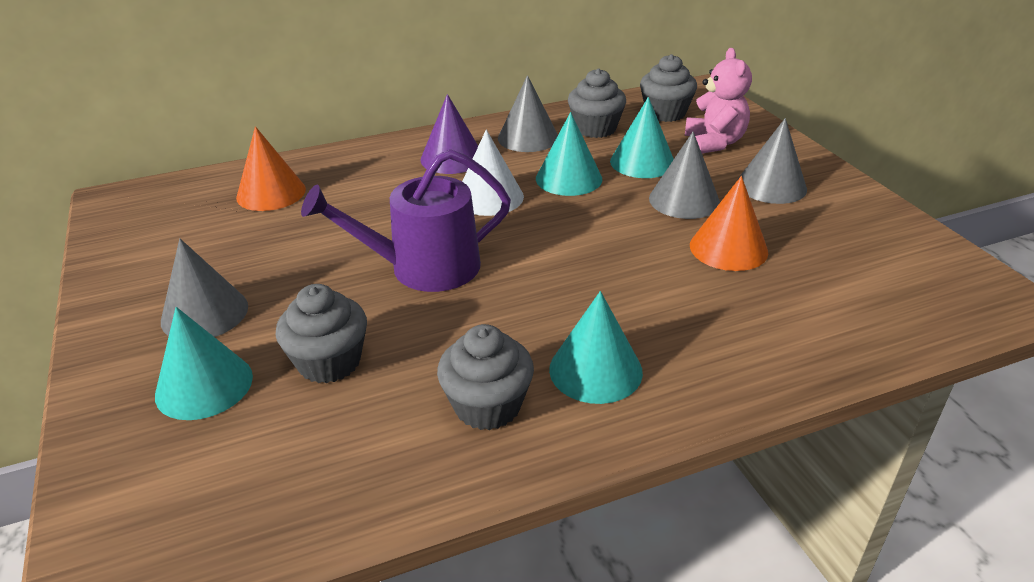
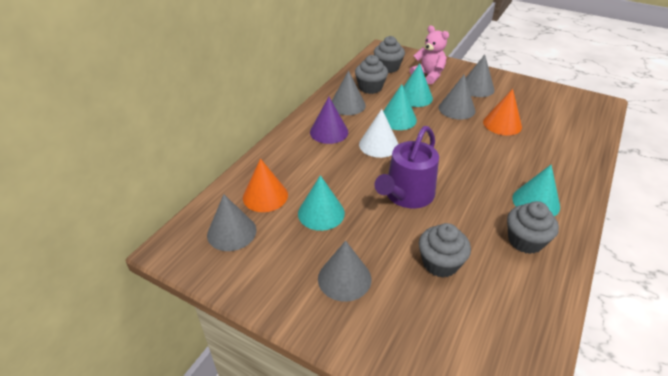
camera: 40 degrees left, 5 degrees up
turquoise cone [155,307,253,420] -> turquoise cone moved to [298,175,345,231]
none -> grey cone [207,194,256,251]

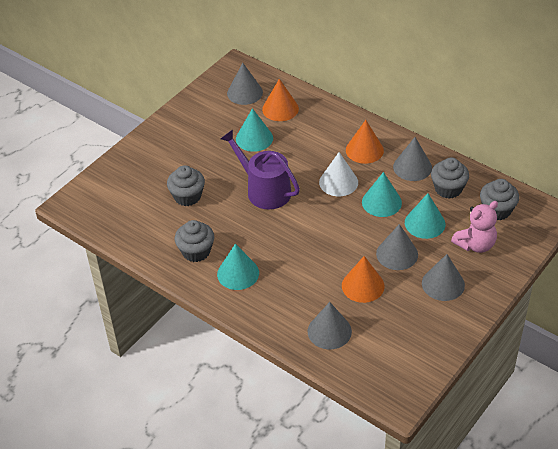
camera: 100 degrees right, 5 degrees up
purple cone [310,97,348,144] -> orange cone [346,120,384,164]
grey cone [318,240,371,302] -> grey cone moved to [308,302,352,349]

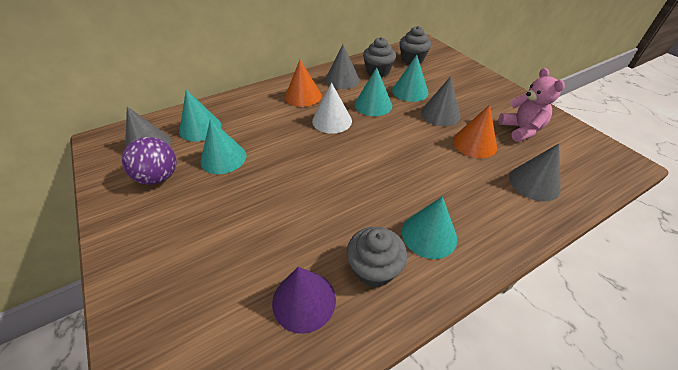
camera: 70 degrees left, 0 degrees up
grey cupcake [167,165,205,206] -> none
purple watering can [221,129,300,210] -> none
orange cone [262,79,299,121] -> turquoise cone [179,90,221,142]
grey cone [422,254,465,301] -> none
pink teddy bear [451,201,498,253] -> pink teddy bear moved to [499,68,565,142]
none -> purple ball [122,137,177,185]
none -> purple cone [272,267,336,334]

